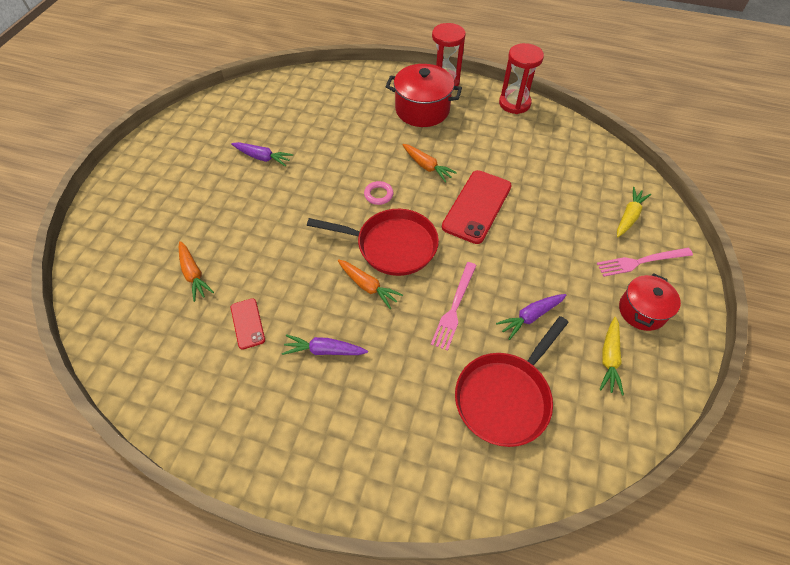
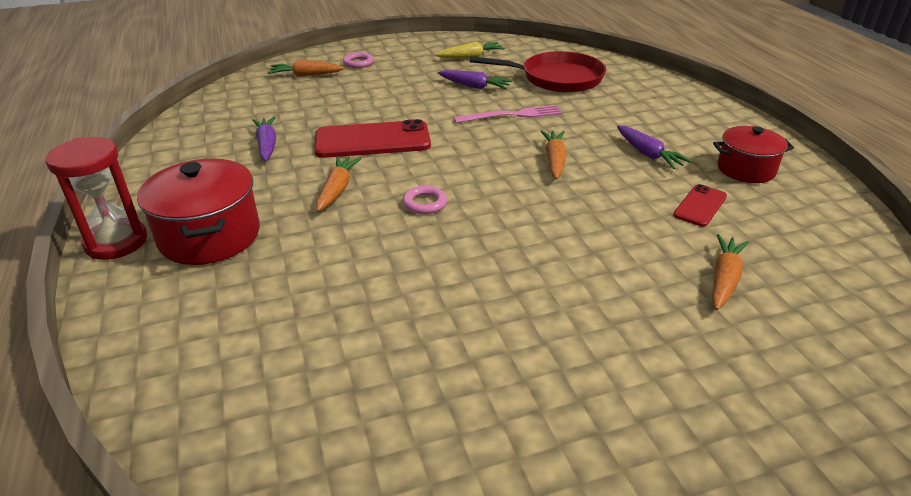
camera: 125 degrees left, 20 degrees down
purple carrot [231,142,293,167] -> purple carrot moved to [252,117,276,161]
red pan [307,209,439,276] -> none
red hourglass [499,43,544,114] -> none
pink fork [597,248,693,277] -> pink ring [343,52,374,68]
yellow carrot [617,187,651,237] -> orange carrot [268,60,345,77]
red pot [619,273,681,331] -> red pot moved to [713,126,794,183]

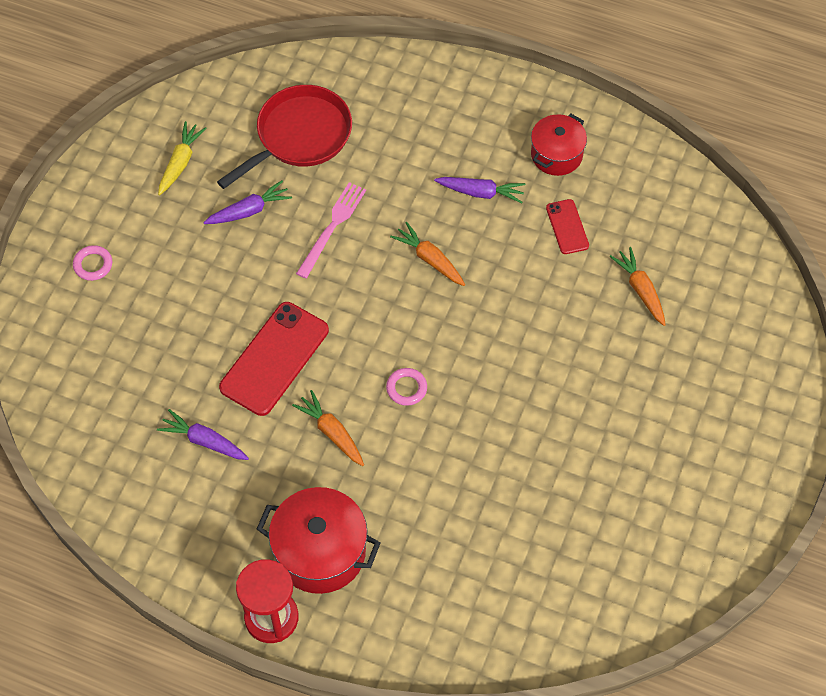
camera: 50 degrees left, 25 degrees up
orange carrot [268,60,345,77] -> none

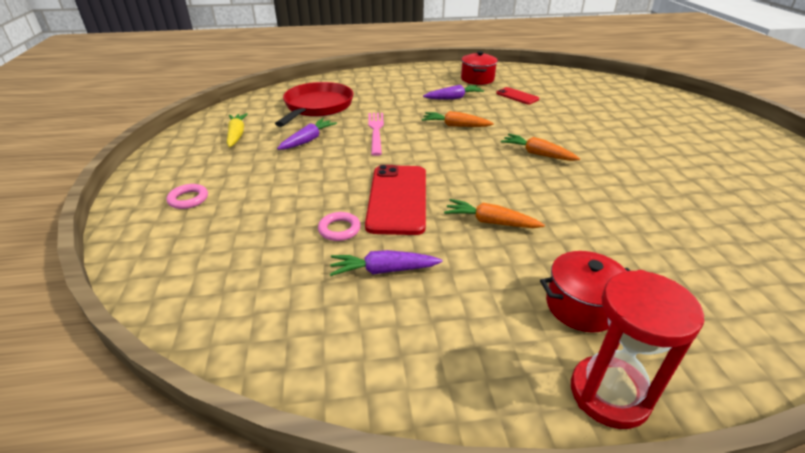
camera: 30 degrees left, 25 degrees down
red pot [257,487,380,594] -> red pot [540,251,630,333], size x0.65
pink ring [386,368,427,406] -> pink ring moved to [318,212,361,241]
orange carrot [610,247,666,326] -> orange carrot moved to [501,134,580,161]

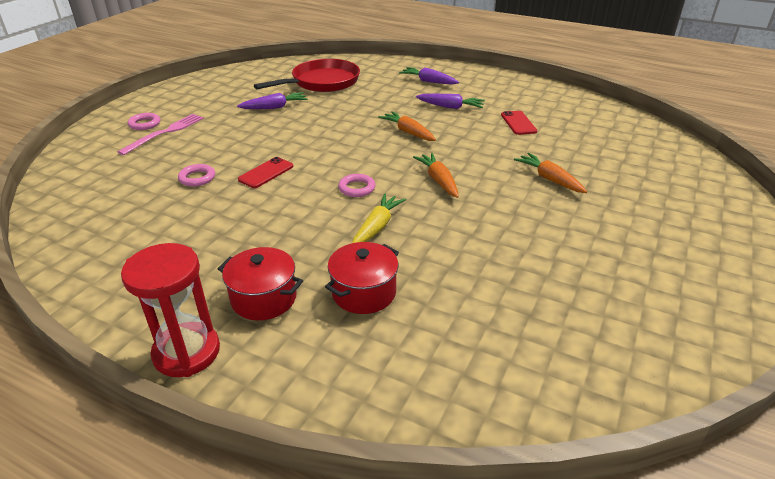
camera: 35 degrees right, 0 degrees up
yellow carrot [227,113,248,147] -> yellow carrot moved to [352,193,406,243]
purple carrot [330,250,443,276] -> purple carrot moved to [399,67,459,85]
red phone [365,165,426,235] -> red phone [238,157,293,188], size x0.52
pink fork [368,113,384,156] -> pink fork moved to [117,114,204,155]
orange carrot [444,199,545,228] -> orange carrot moved to [514,153,587,193]
red pot [461,51,498,85] -> red pot moved to [325,242,399,314]
none -> pink ring [338,174,376,197]

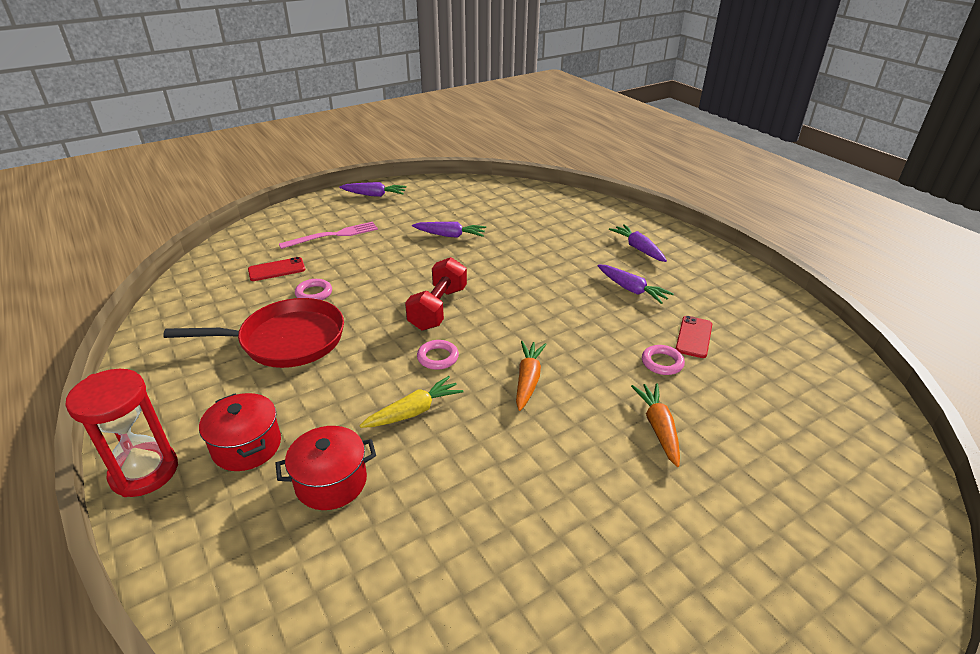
camera: 30 degrees right, 0 degrees up
pink ring [128,113,160,130] -> pink ring moved to [642,345,685,375]
red phone [238,157,293,188] -> red phone moved to [248,257,305,281]
red pan [254,59,360,92] -> red pan moved to [163,298,344,368]
orange carrot [378,111,436,141] -> none
none -> purple carrot [339,182,407,197]
none -> red dumbbell [405,257,467,331]

